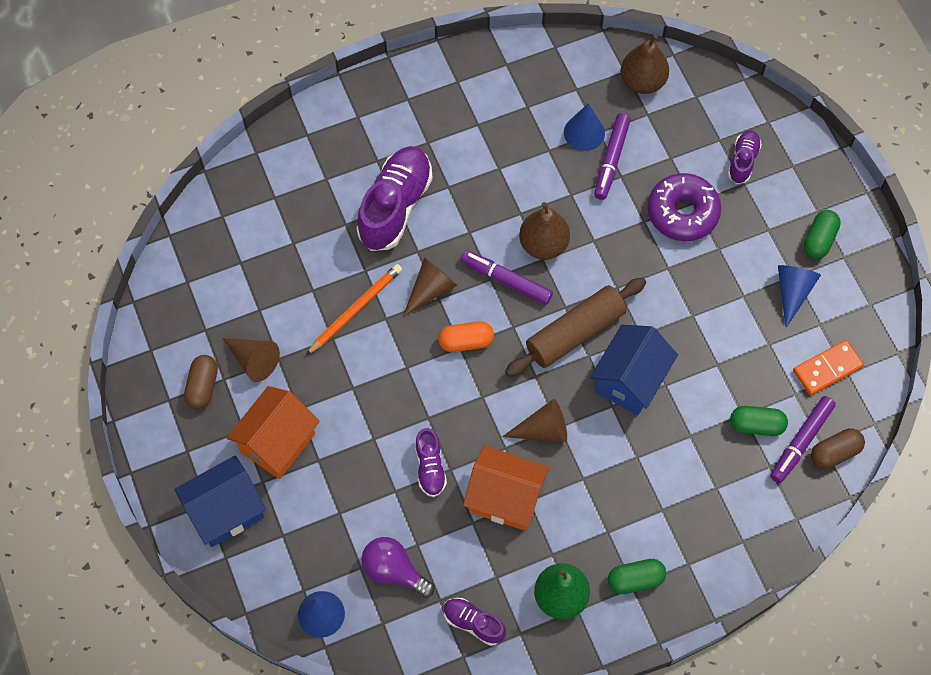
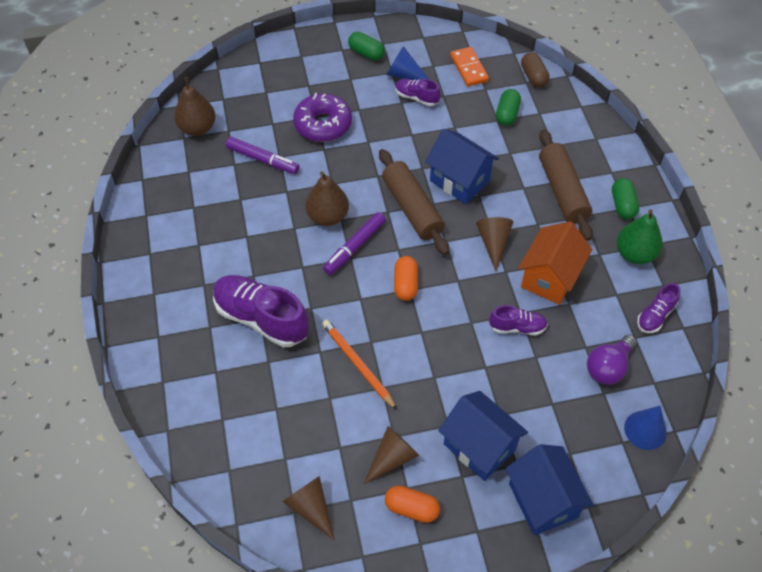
camera: 80 degrees left, 10 degrees down
brown capsule [184,355,218,409] -> orange capsule [385,486,440,523]
orange house [227,386,320,479] -> blue house [438,391,528,481]
brown cone [403,257,458,317] -> brown cone moved to [282,476,335,541]
blue cone [564,103,605,151] -> none
purple shoe [728,130,762,184] -> purple shoe moved to [395,79,441,106]
purple marker [770,396,836,483] -> none
none -> brown rolling pin [539,129,593,241]

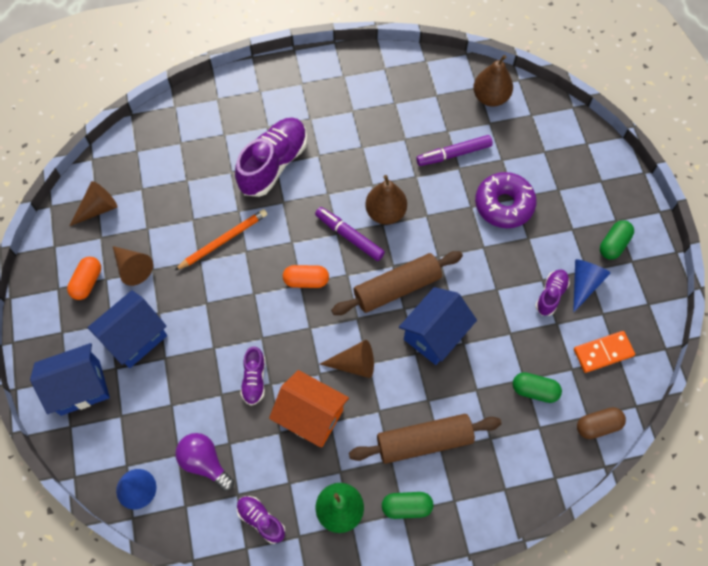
camera: 90 degrees right, 10 degrees up
purple marker [226,137,299,174] -> purple marker turned 45 degrees clockwise [416,135,493,166]

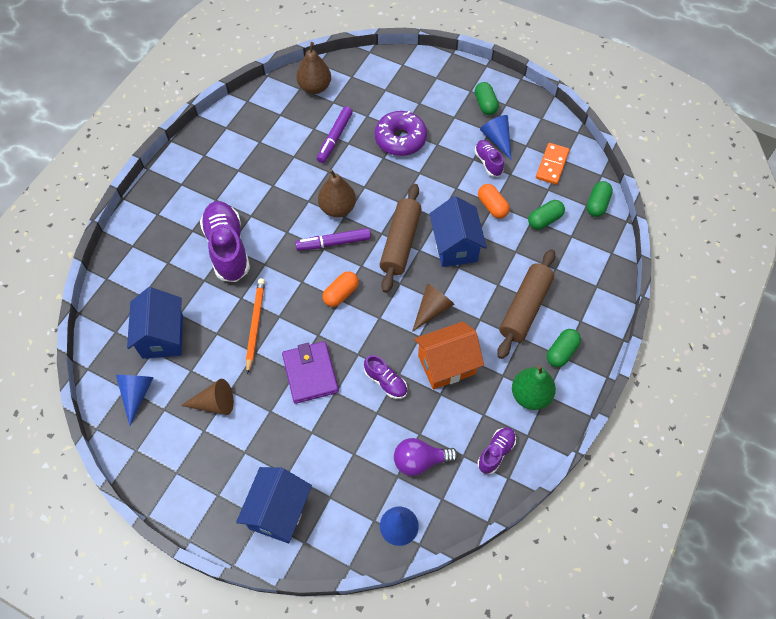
camera: 50 degrees left, 5 degrees down
orange capsule [67,257,101,300] -> orange capsule moved to [478,184,510,218]
brown cone [70,181,117,226] -> blue cone [116,375,154,425]
blue house [88,290,167,368] -> blue house moved to [127,287,183,359]
purple shoe [237,496,285,544] -> purple shoe turned 135 degrees clockwise [477,427,516,474]
brown capsule [577,407,626,439] -> green capsule [587,181,613,217]
none -> purple wallet [282,341,339,404]

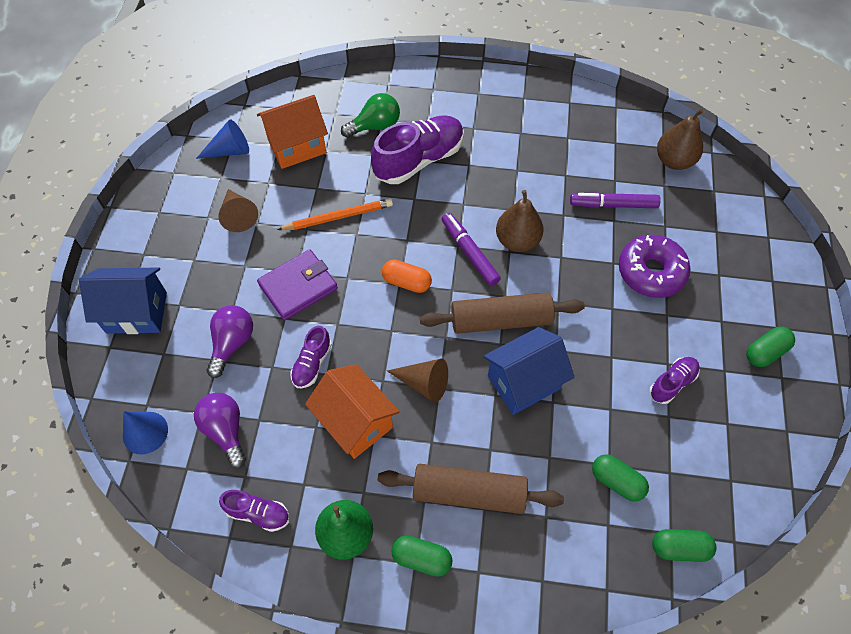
camera: 70 degrees right, 0 degrees up
blue house [127,287,183,359] -> orange house [257,95,328,169]
orange capsule [478,184,510,218] -> none
blue cone [480,115,512,160] -> none
orange domino [536,143,570,185] -> none
none -> purple light bulb [206,305,253,378]
none -> green light bulb [341,93,400,138]

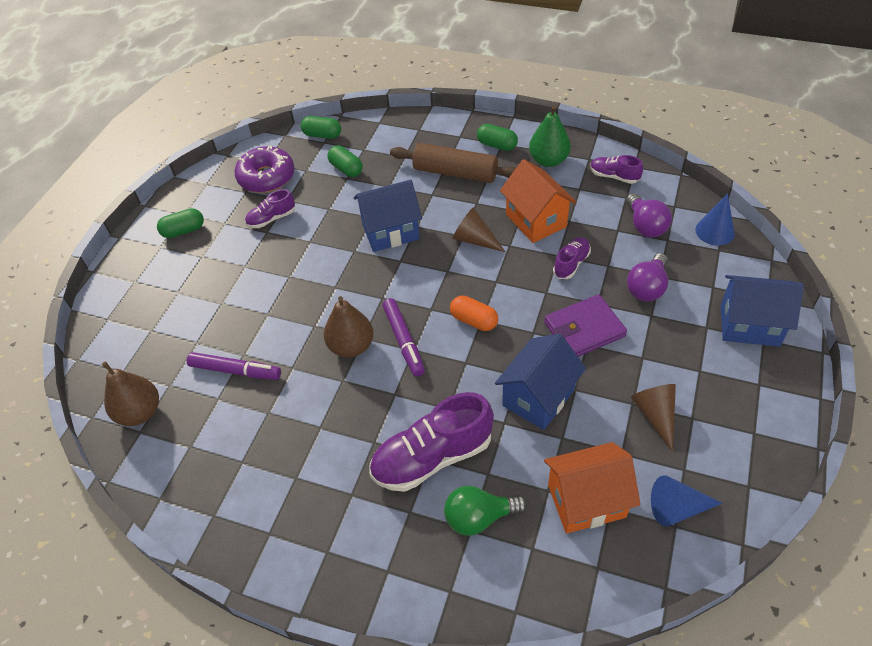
camera: 165 degrees left, 10 degrees down
orange pencil [277,198,393,230] -> blue house [495,334,586,430]
brown rolling pin [420,292,585,334] -> none
purple donut [619,235,691,298] -> purple donut moved to [234,146,295,193]

